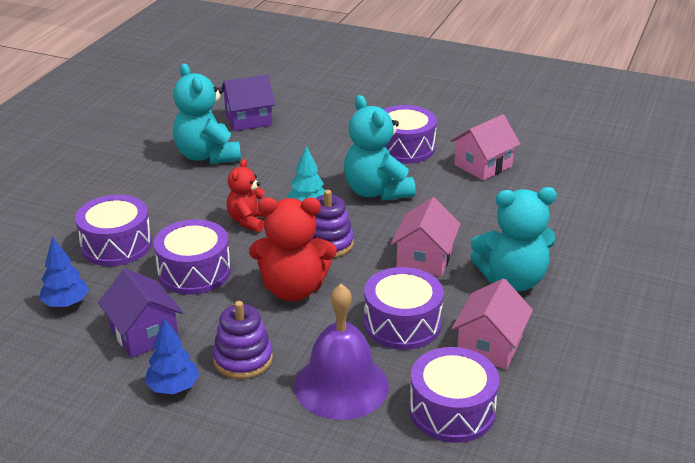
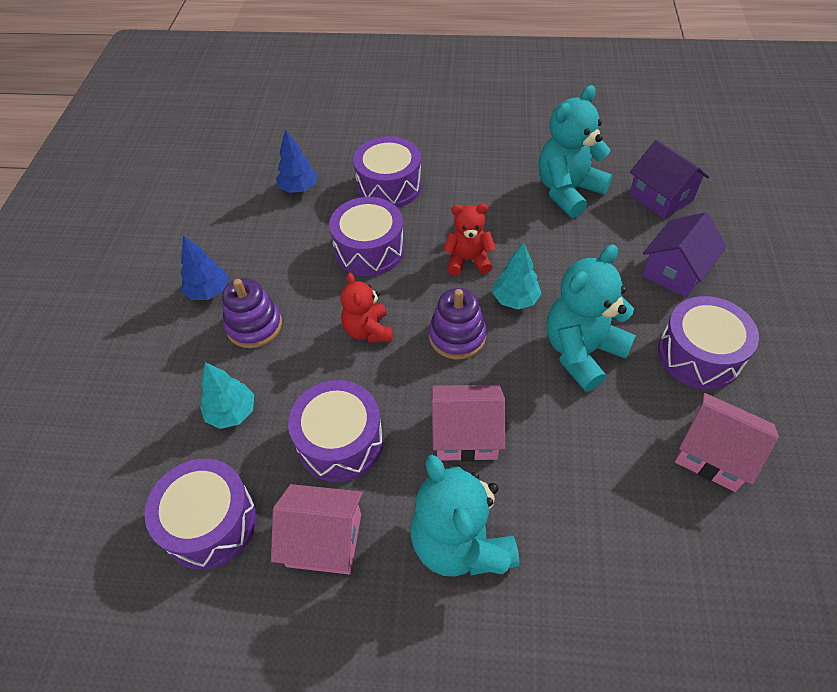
camera: 75 degrees right, 20 degrees up
purple house [98,268,183,358] -> purple house moved to [642,212,727,298]
red teddy bear [249,197,337,301] -> red teddy bear [341,273,392,343], size x0.61
purple bell [294,284,389,420] -> turquoise tree [200,362,254,429]

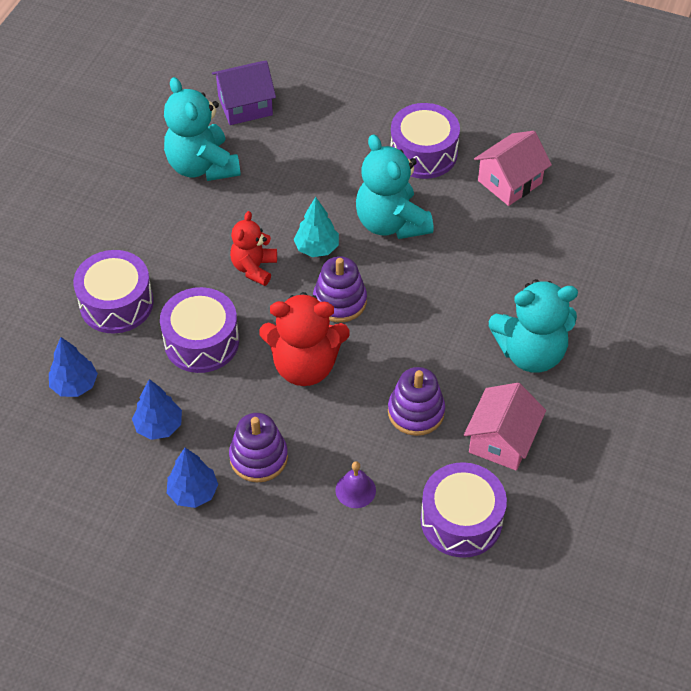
camera: 75 degrees left, 0 degrees up
turquoise tree [200,362,254,429] -> purple bell [335,461,376,508]
purple drum [288,380,383,482] -> purple stacking toy [388,367,445,436]
red teddy bear [341,273,392,343] -> red teddy bear [259,292,350,386], size x1.64
pink house [432,385,505,461] -> none
purple house [642,212,727,298] -> none
none -> blue tree [132,379,182,440]

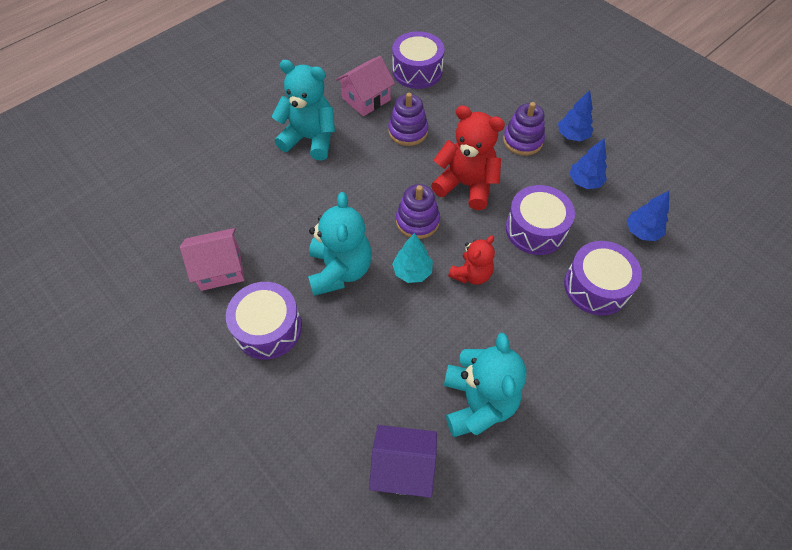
camera: 155 degrees left, 5 degrees up
purple bell [335,461,376,508] -> none

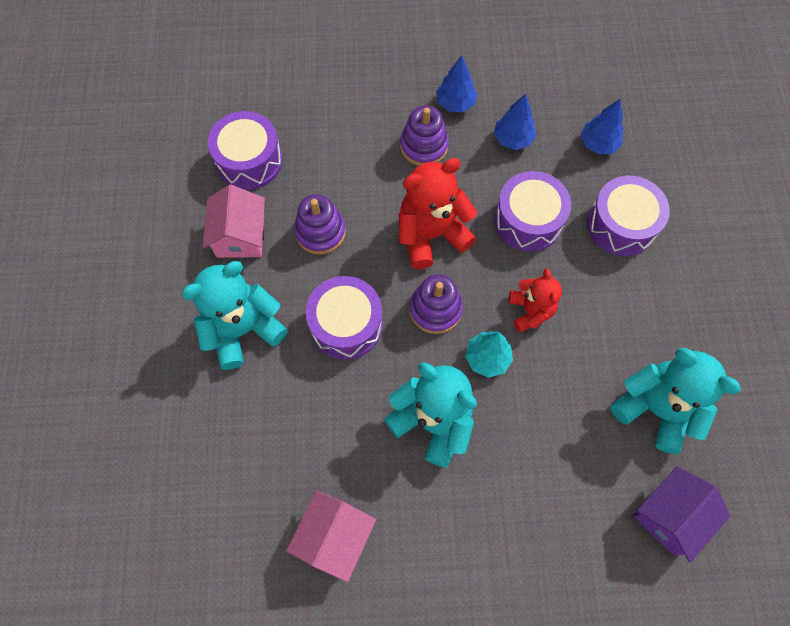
camera: 50 degrees left, 10 degrees up
purple drum [226,282,302,360] -> purple drum moved to [306,276,383,360]

